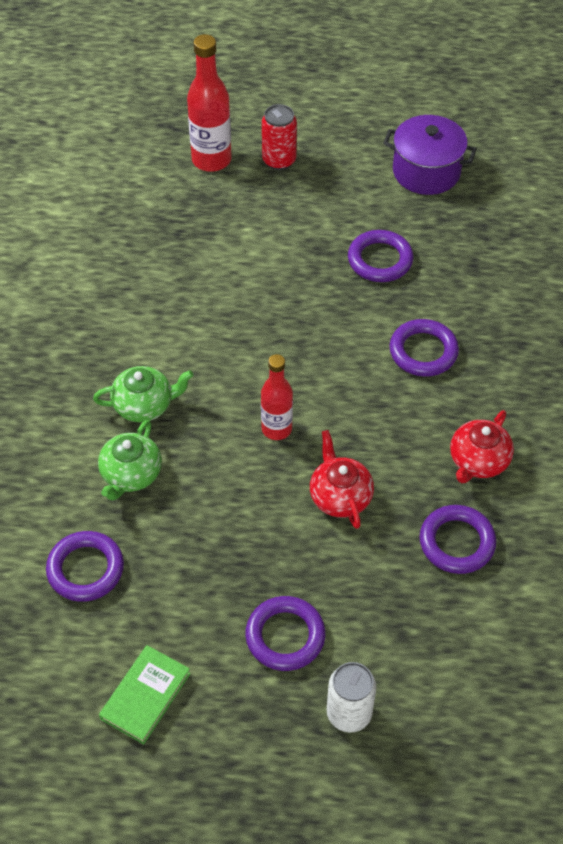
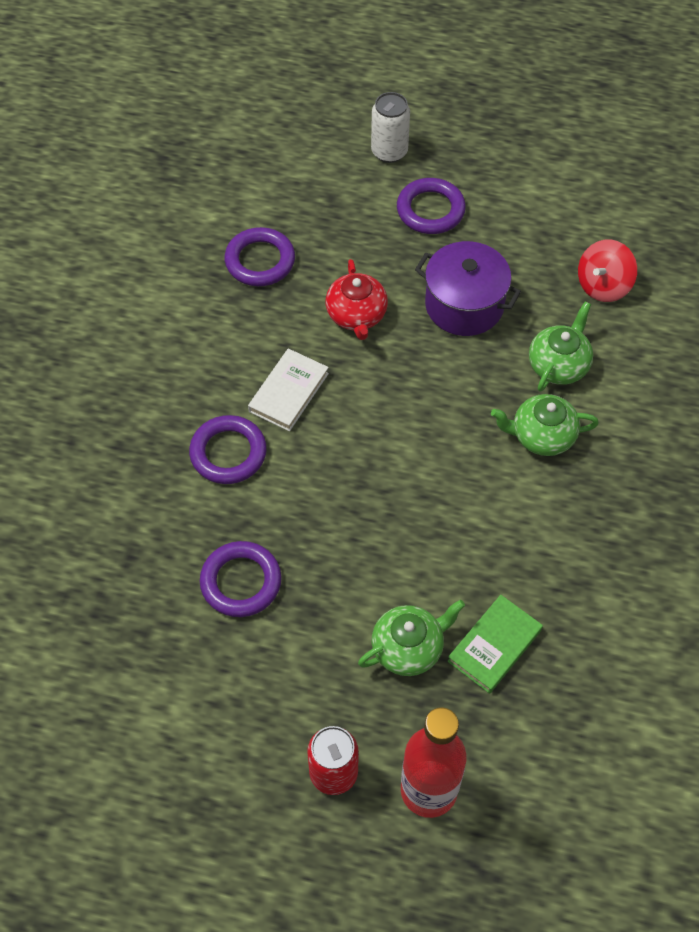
camera: 170 degrees left, 5 degrees up
purple ring [46,531,124,602] -> red spinning top [578,240,637,302]
green book [99,645,190,744] -> green book moved to [447,595,543,694]
red bottle [261,354,293,440] -> none
purple pot [383,115,477,195] -> purple pot moved to [415,241,521,336]
red teapot [450,410,514,483] -> none
none -> white book [248,348,329,431]
none -> green teapot [358,600,465,676]

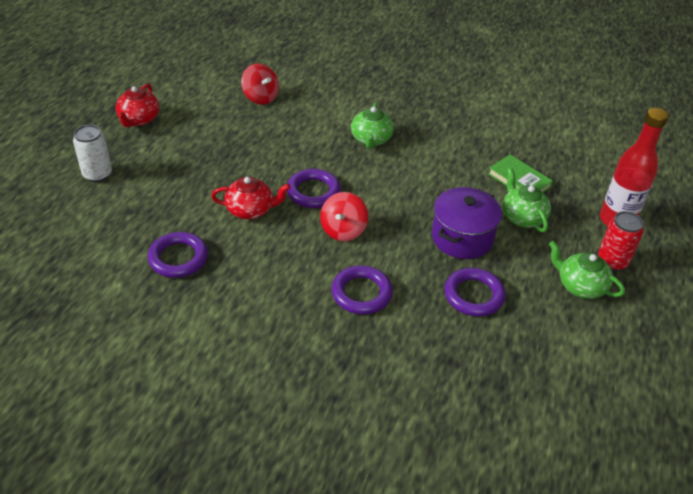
camera: 85 degrees left, 15 degrees down
white book [248,348,329,431] -> none
purple ring [397,178,466,234] -> purple ring moved to [287,169,341,208]
purple pot [415,241,521,336] -> purple pot moved to [432,187,502,259]
green teapot [529,302,593,392] -> green teapot moved to [549,241,625,299]
none -> red teapot [116,83,159,127]
none -> red spinning top [320,192,368,241]

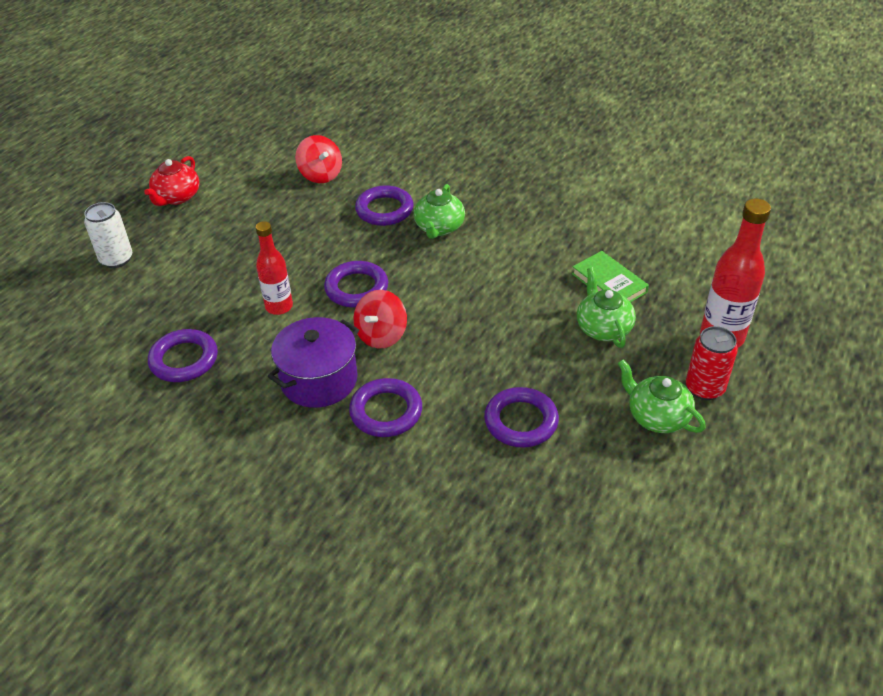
camera: 10 degrees right, 0 degrees up
red teapot [211,177,291,219] -> red bottle [256,221,293,315]
purple pot [432,187,502,259] -> purple pot moved to [268,317,359,408]
none -> purple ring [355,185,414,226]

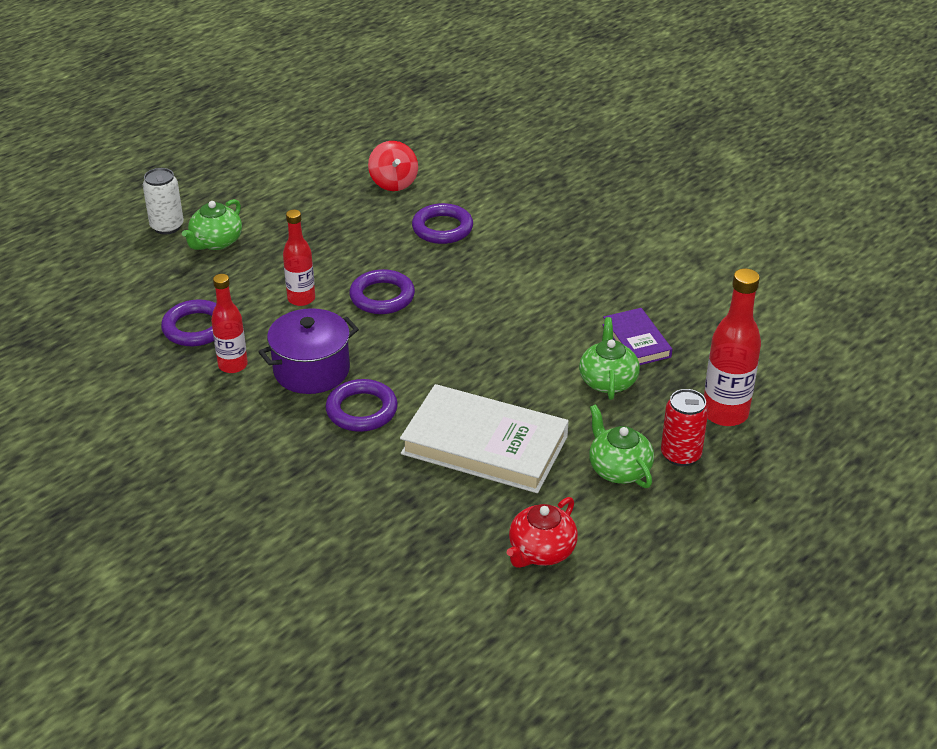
camera: 15 degrees right, 5 degrees down
red teapot [144,156,199,206] -> red teapot moved to [507,497,578,568]
red spinning top [354,290,407,348] -> none
green teapot [414,184,465,239] -> green teapot moved to [182,199,242,250]
purple ring [484,387,559,448] -> white book [400,384,569,493]
green book [572,251,649,303] -> purple book [603,308,672,365]
none -> red bottle [211,274,248,373]

